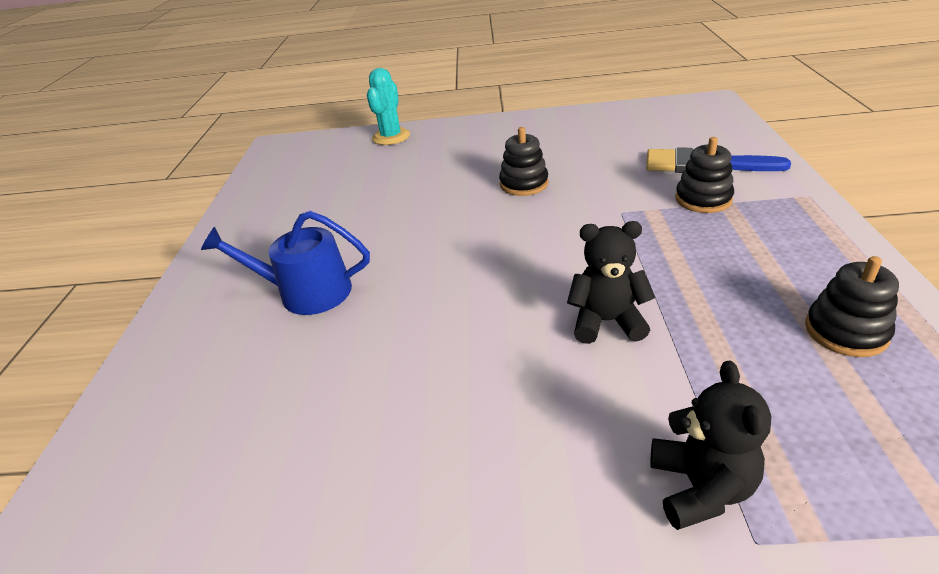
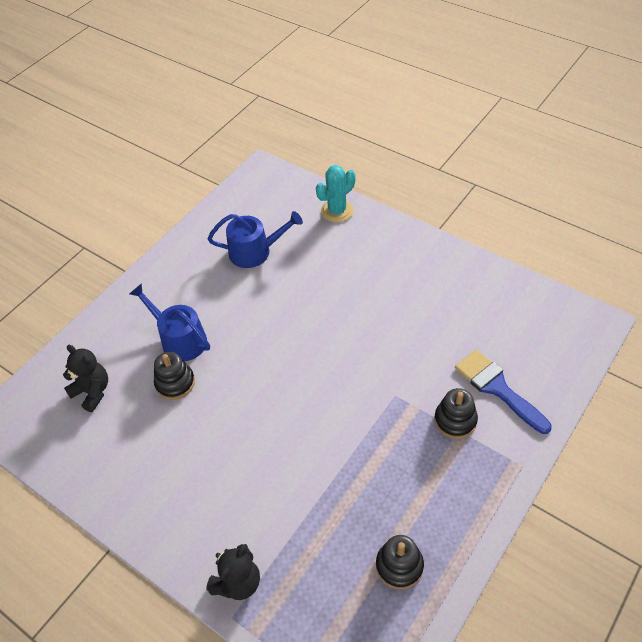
camera: 35 degrees right, 15 degrees up
black stacking toy [499,127,549,196] -> black stacking toy moved to [154,352,195,400]
black teddy bear [567,221,655,344] -> black teddy bear moved to [63,345,108,412]
none -> blue watering can [208,211,303,268]

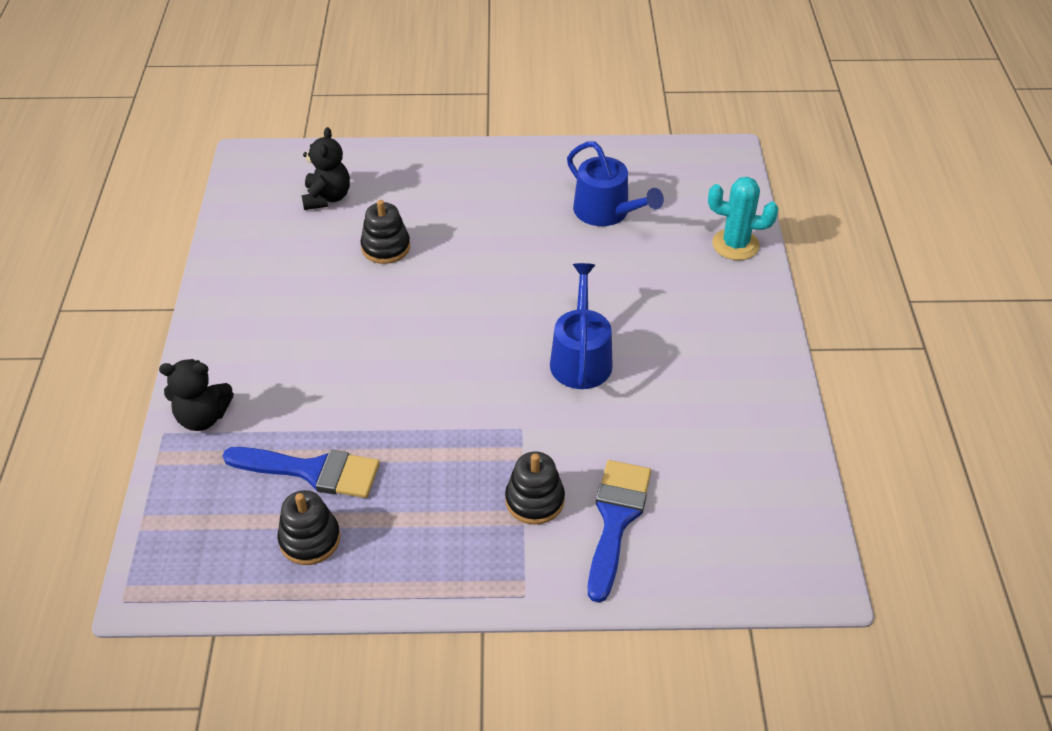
camera: 50 degrees right, 5 degrees down
blue watering can [129,283,210,361] -> blue watering can moved to [550,263,613,389]
none -> blue brush [222,447,380,498]

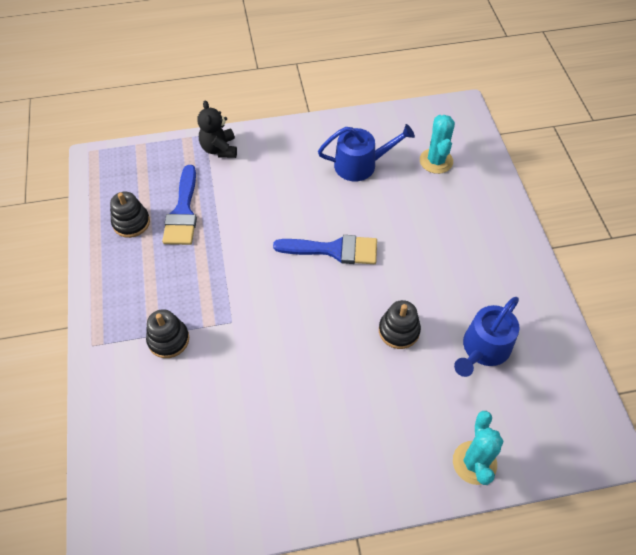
camera: 80 degrees right, 10 degrees up
black teddy bear [301,127,350,210] -> turquoise cactus [420,115,455,174]
black stacking toy [360,200,410,264] -> black stacking toy moved to [379,300,421,349]
blue watering can [550,263,613,389] -> blue watering can moved to [318,124,415,181]
blue brush [588,460,651,603] -> blue brush moved to [273,235,377,264]

